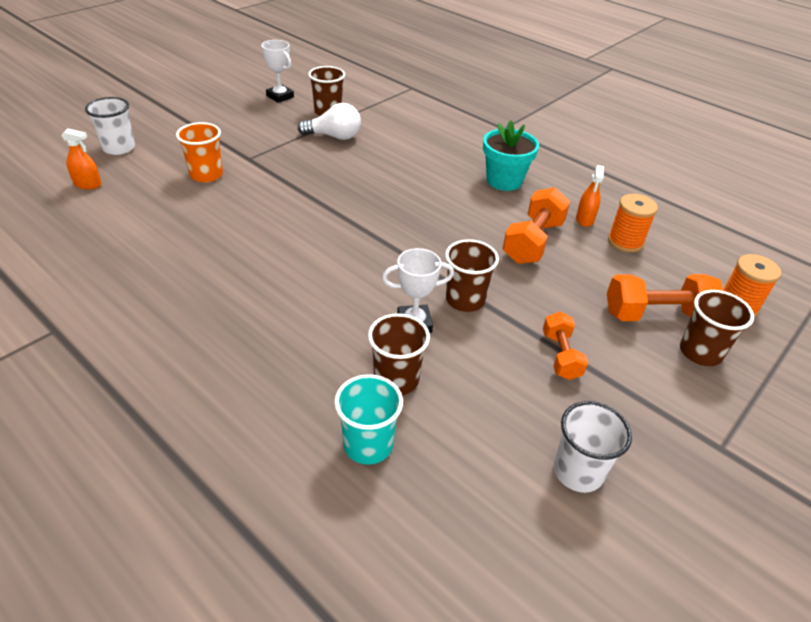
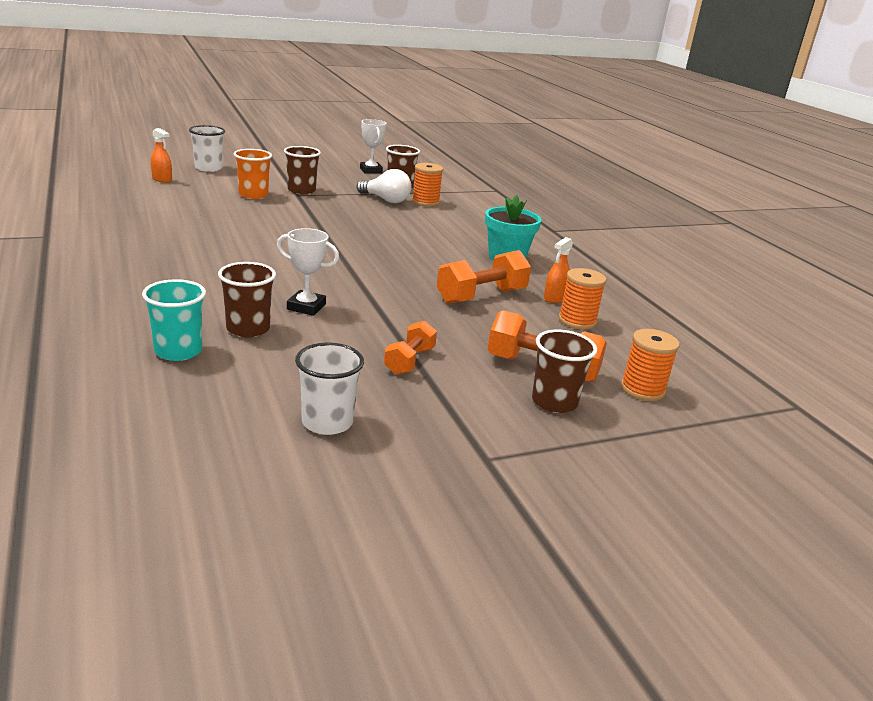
camera: 25 degrees right, 15 degrees down
brown cup [445,239,499,312] -> brown cup moved to [284,146,321,195]
none -> orange spool [412,163,443,207]

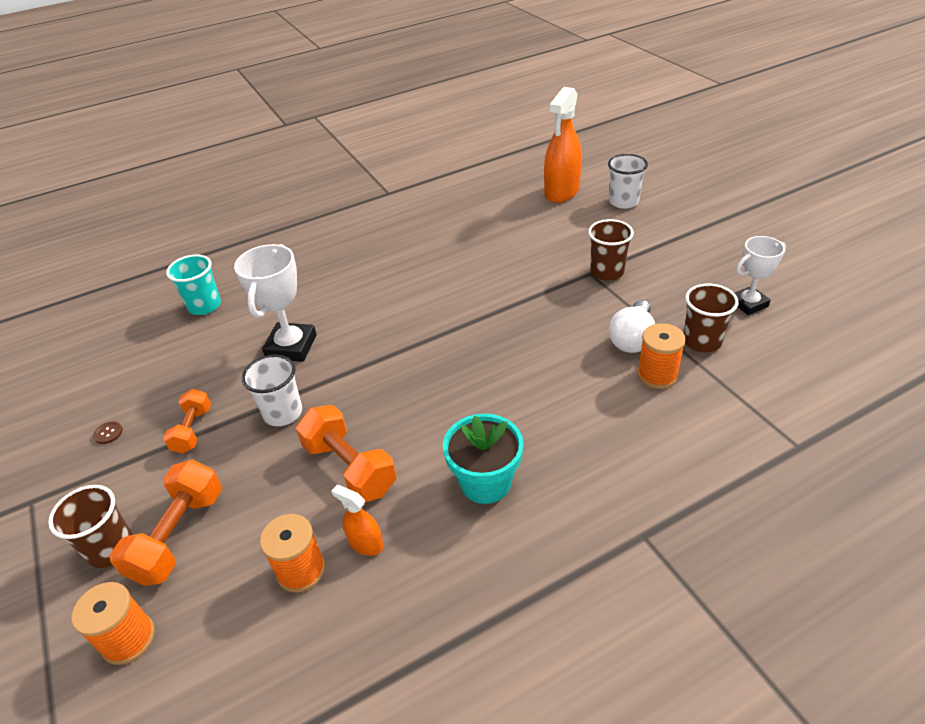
camera: 90 degrees right, 15 degrees up
orange spray bottle [151,128,172,183] -> orange spray bottle [544,87,582,203], size x2.04
brown cup [218,262,276,337] -> none
orange cup [233,149,272,199] -> none
white trophy [277,228,339,316] -> white trophy [234,244,317,362], size x1.52
white cup [295,343,364,435] -> white cup moved to [242,355,302,426]
orange dumbbell [384,321,437,375] -> orange dumbbell turned 75 degrees clockwise [163,389,211,454]
none -> brown button [93,421,123,444]

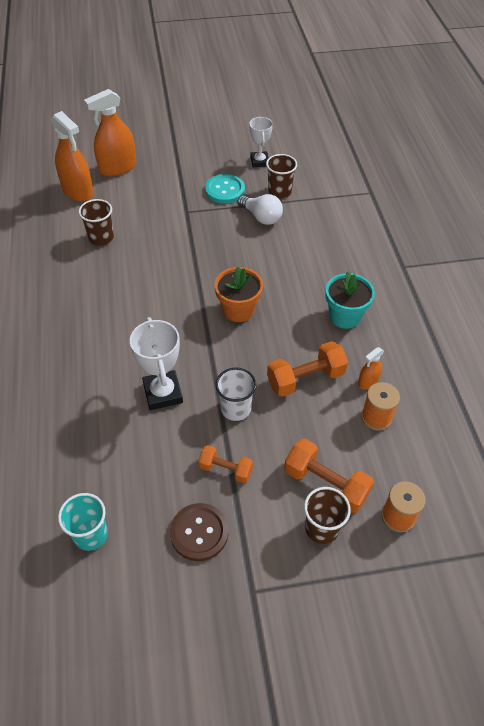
camera: 75 degrees left, 10 degrees up
brown button [93,421,123,444] -> brown button [170,503,228,561], size x2.48
turquoise cup [166,255,221,315] -> turquoise cup moved to [58,493,108,551]
white trophy [234,244,317,362] -> white trophy turned 45 degrees clockwise [130,317,183,410]
brown cup [588,219,634,281] -> brown cup moved to [78,199,114,246]
white cup [608,154,648,209] -> orange spray bottle [84,89,136,176]
orange spool [637,323,686,389] -> none
none -> turquoise button [205,174,245,204]
none -> orange flower pot [214,267,263,322]

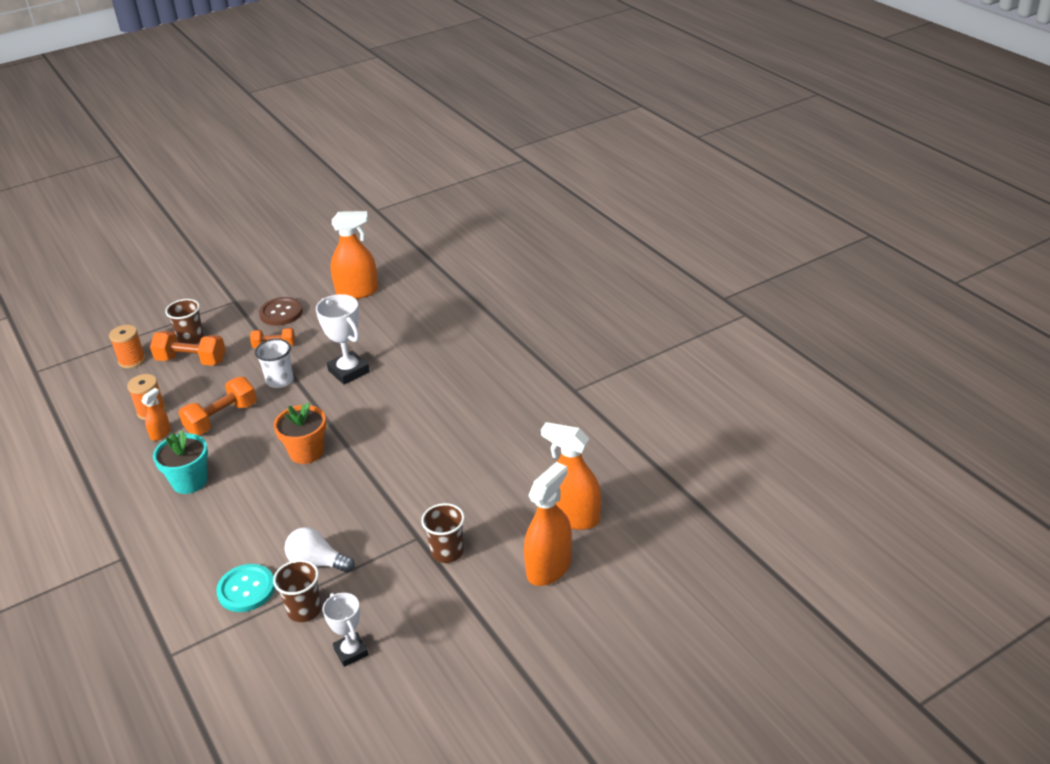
camera: 160 degrees right, 15 degrees down
turquoise cup [58,493,108,551] -> orange spray bottle [330,211,378,299]
brown cup [78,199,114,246] -> brown cup moved to [421,503,465,563]
turquoise button [205,174,245,204] -> turquoise button moved to [216,564,275,612]

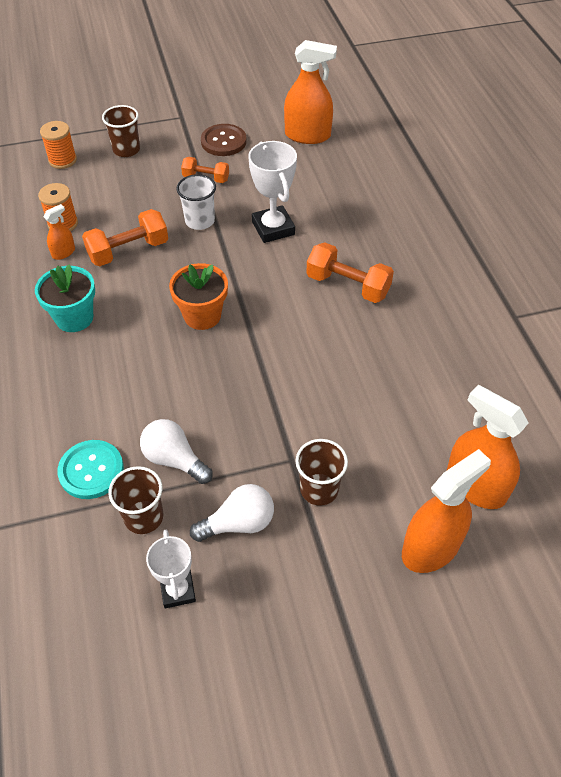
camera: 15 degrees right, 15 degrees up
orange dumbbell [150,331,226,366] -> orange dumbbell moved to [306,242,394,303]
none -> white light bulb [190,484,274,542]

